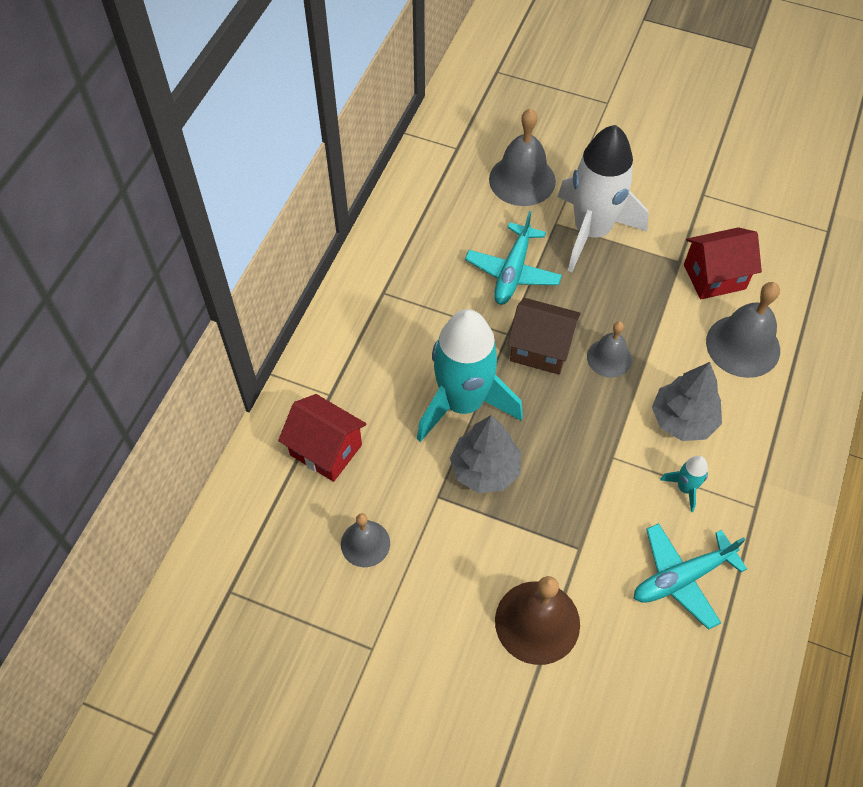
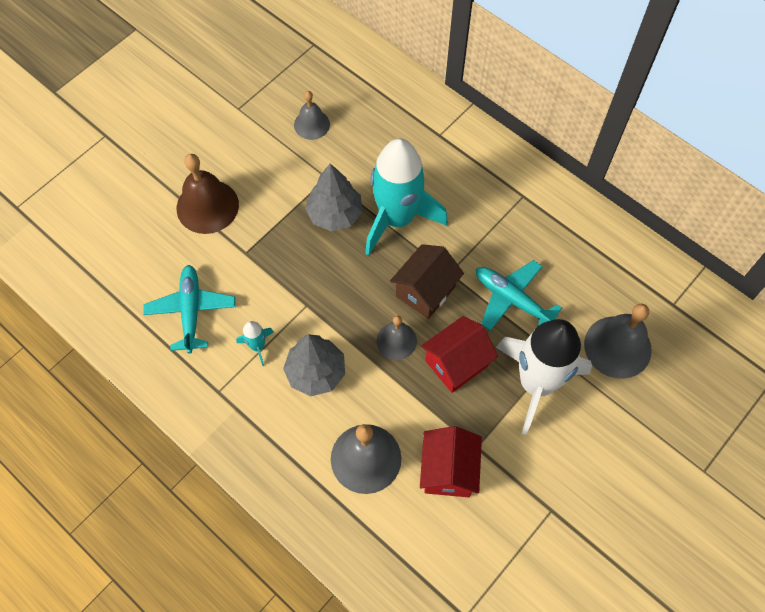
camera: 110 degrees right, 5 degrees up
red house [278,394,366,482] -> red house moved to [421,316,498,393]

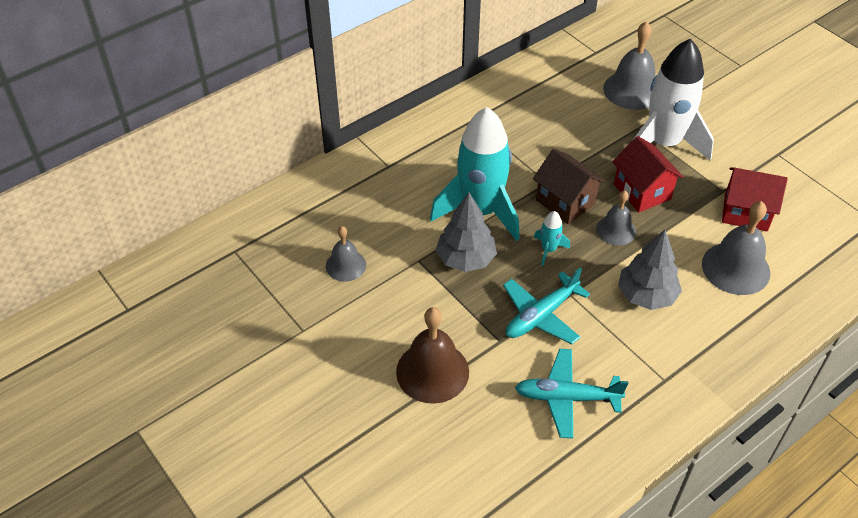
camera: 80 degrees left, 15 degrees down
turquoise rocket [236,321,274,366] -> turquoise rocket moved to [534,211,570,266]
turquoise plane [476,260,562,330] -> turquoise plane moved to [503,267,590,344]

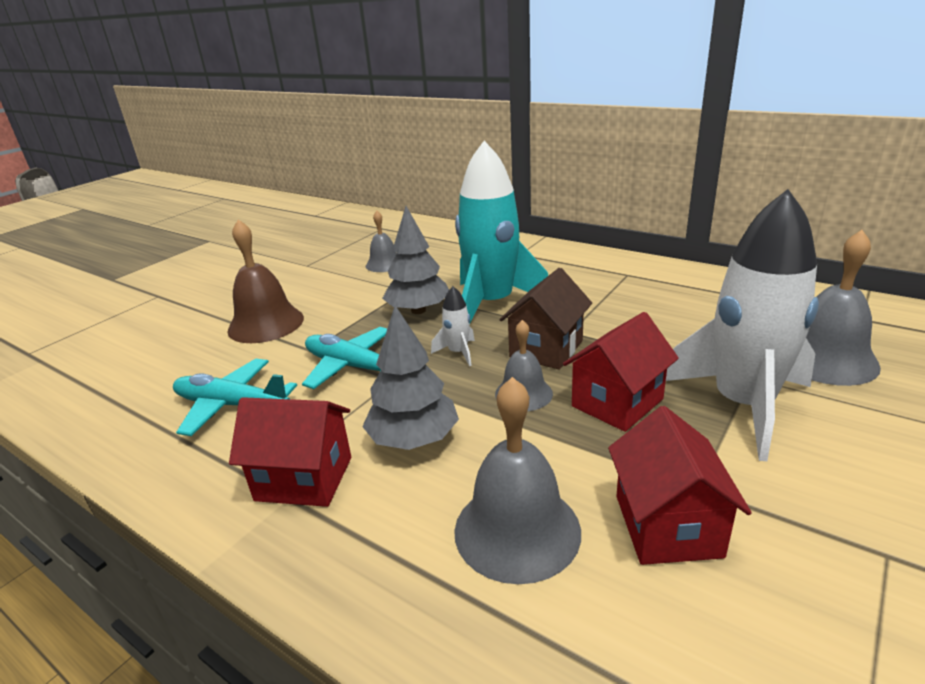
camera: 75 degrees right, 20 degrees down
turquoise plane [515,349,628,438] -> turquoise plane turned 60 degrees counterclockwise [173,359,297,436]
turquoise rocket [534,211,570,266] -> white rocket [431,286,475,366]
none -> red house [229,397,351,507]

